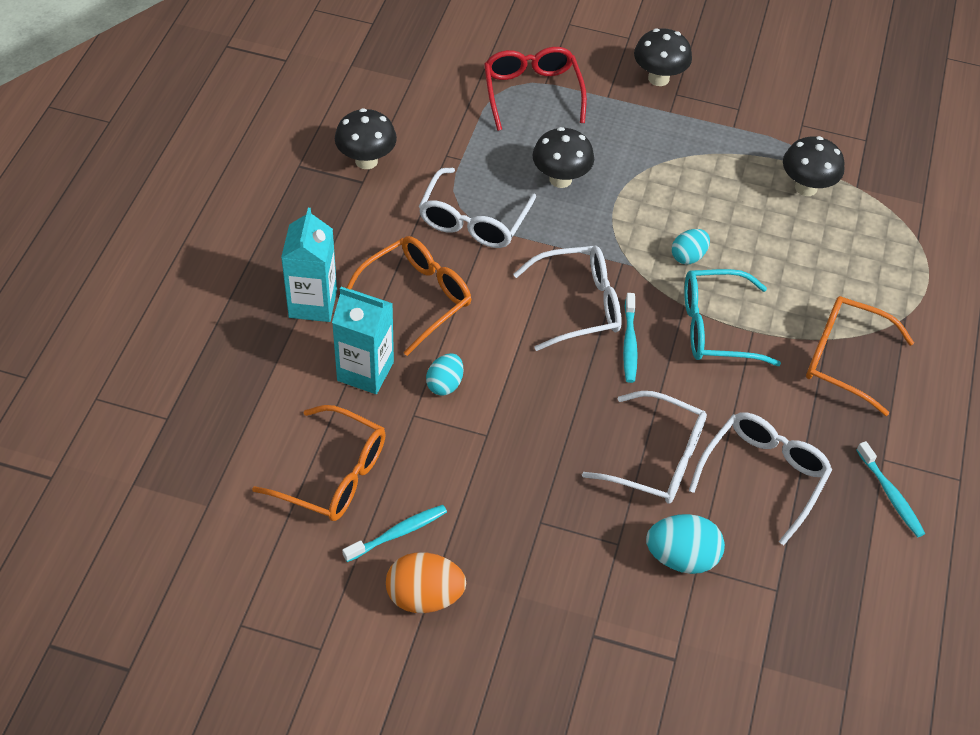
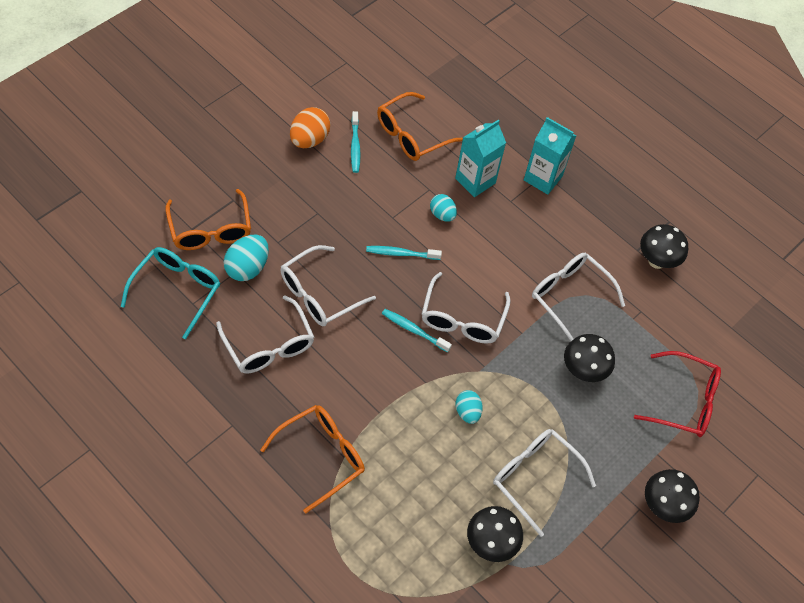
camera: 115 degrees right, 5 degrees up
orange glasses [347,236,471,356] -> orange glasses moved to [166,189,251,250]
turquoise glasses [684,269,781,366] -> turquoise glasses moved to [121,247,220,339]
turquoise toothbrush [856,441,925,537] -> turquoise toothbrush moved to [366,246,442,260]
none -> white glasses [493,429,596,537]

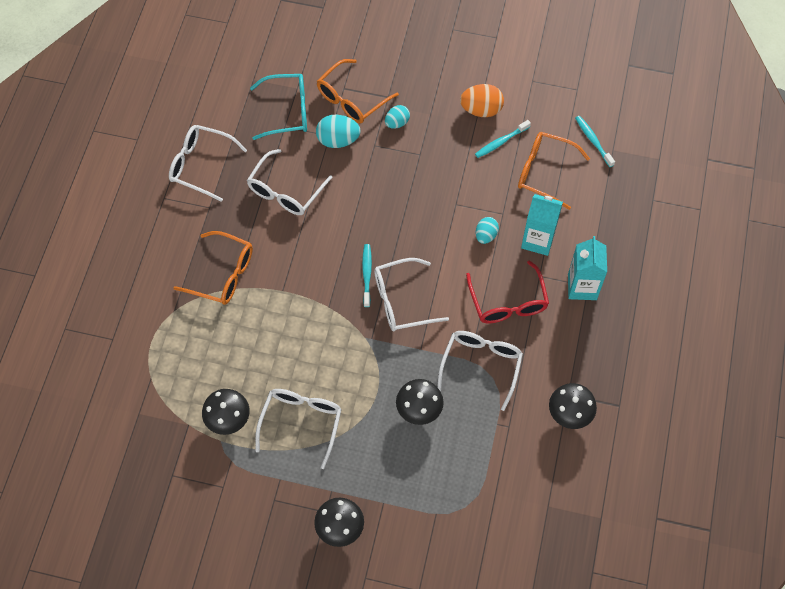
camera: 65 degrees right, 5 degrees up
white glasses [280,245,376,326] -> white glasses moved to [169,125,247,202]
turquoise toothbrush [366,246,442,260] -> turquoise toothbrush moved to [575,116,615,167]
turquoise egg [456,390,483,424] -> turquoise egg moved to [385,105,410,128]
red glasses [634,351,721,437] -> red glasses moved to [466,260,549,323]

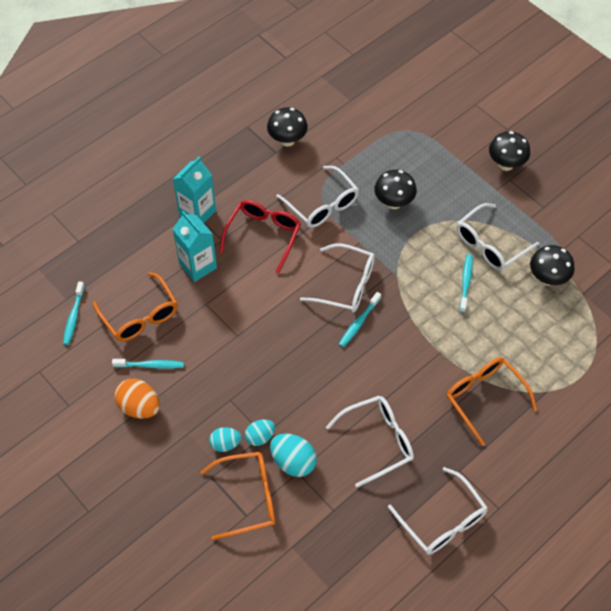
camera: 145 degrees left, 5 degrees down
turquoise glasses [250,74,307,140] -> none
white glasses [437,331,523,411] -> white glasses turned 90 degrees counterclockwise [276,166,359,228]
turquoise egg [476,217,499,244] -> turquoise egg moved to [245,419,275,446]
none -> turquoise toothbrush [459,254,473,312]

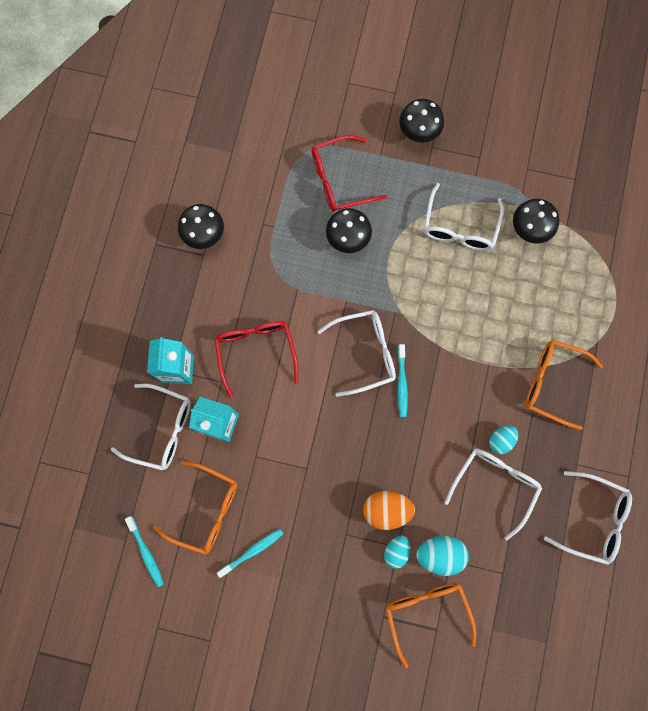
camera: 35 degrees left, 20 degrees up
orange egg [115,379,160,419] -> orange egg moved to [363,491,415,530]
orange glasses [201,452,275,540] -> orange glasses turned 60 degrees counterclockwise [386,583,476,668]
turquoise egg [209,427,241,452] -> turquoise egg moved to [489,426,518,454]
white glasses [276,166,359,228] -> white glasses moved to [111,384,191,471]
turquoise toothbrush [459,254,473,312] -> none
none -> red glasses [312,135,387,212]

